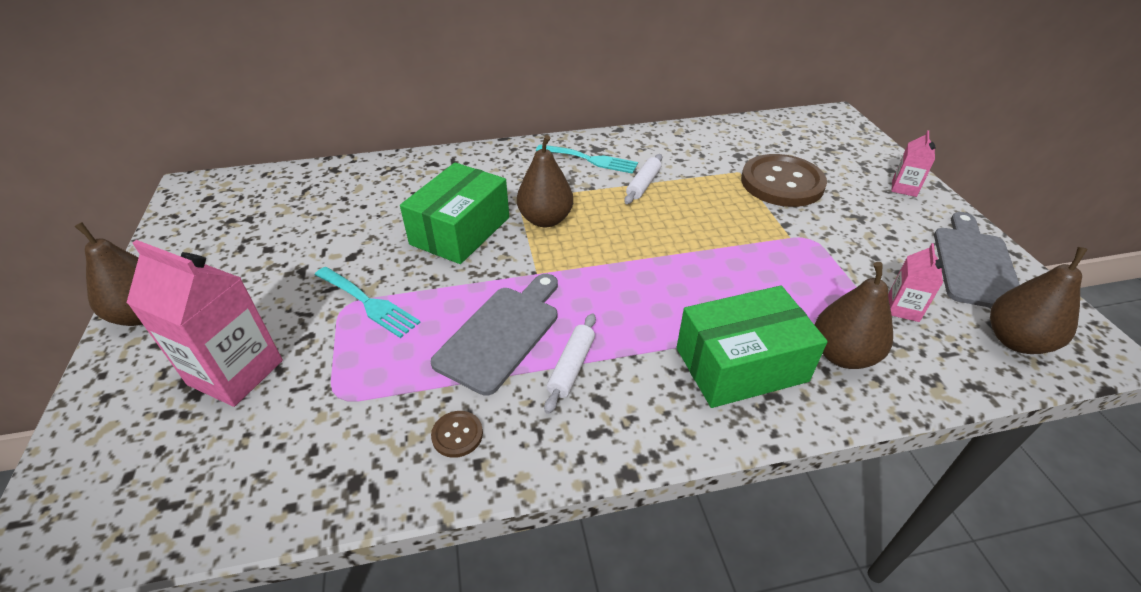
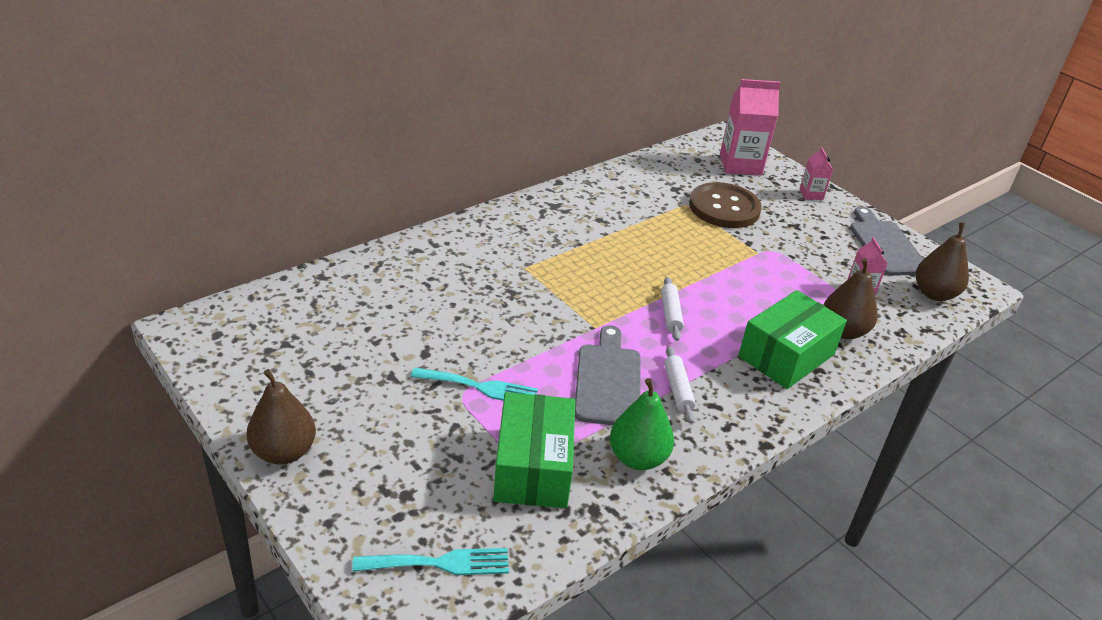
camera: 30 degrees left, 5 degrees down
pink carton [126,240,283,407] -> pink carton moved to [720,79,781,176]
green box [400,162,509,264] -> green box moved to [493,392,575,508]
brown button [431,411,483,458] -> green pear [610,378,674,470]
brown pear [517,135,573,227] -> none
turquoise fork [536,145,638,174] -> turquoise fork moved to [352,548,509,575]
white rolling pin [624,154,662,204] -> white rolling pin moved to [661,277,684,341]

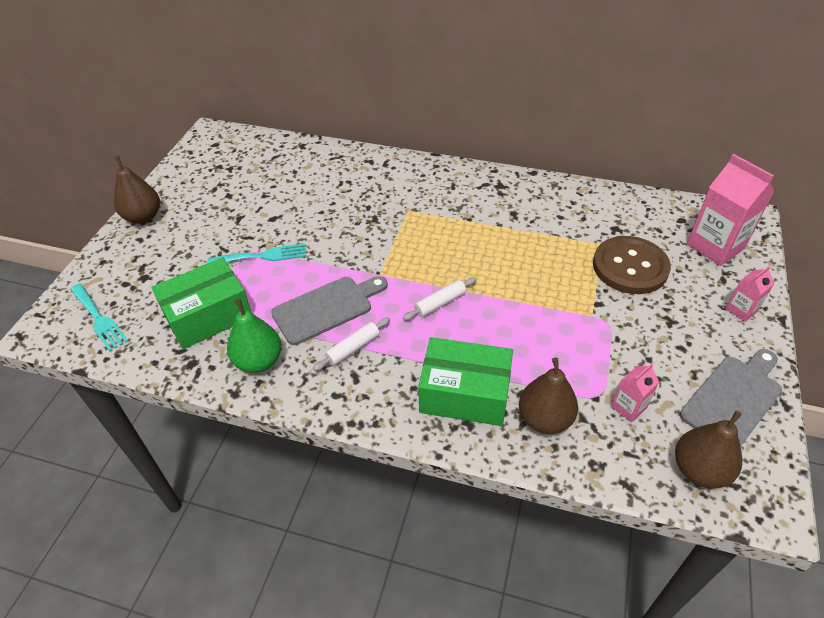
camera: 60 degrees right, 10 degrees up
turquoise fork [411,367,538,401] -> turquoise fork turned 75 degrees counterclockwise [208,243,306,263]

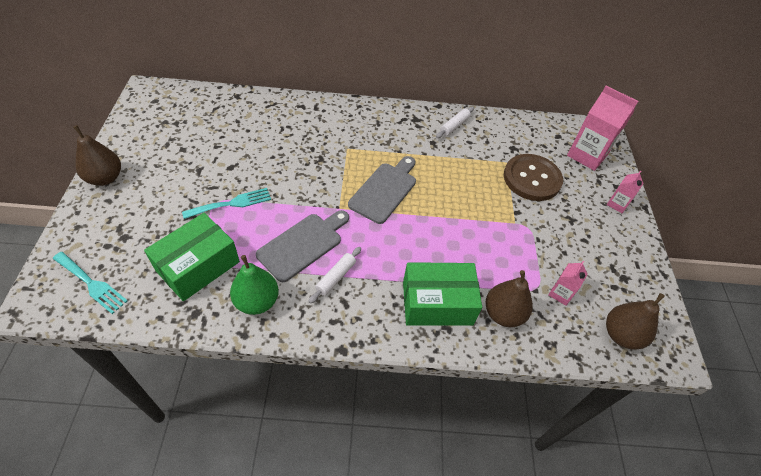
camera: 20 degrees left, 5 degrees up
white rolling pin [403,277,476,320] -> white rolling pin moved to [436,107,474,138]
grey cutting board [680,349,782,446] -> grey cutting board moved to [348,156,416,224]

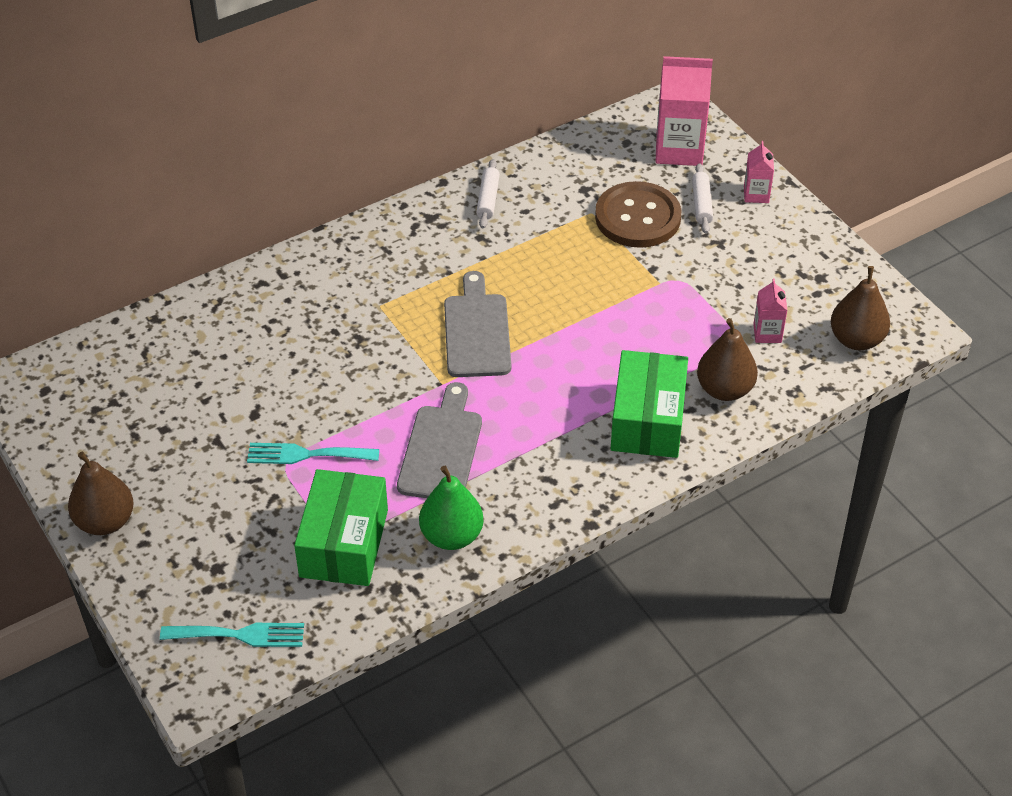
camera: 30 degrees left, 5 degrees down
turquoise fork [182,188,271,219] -> turquoise fork turned 120 degrees counterclockwise [247,443,379,464]
white rolling pin [308,247,361,304] -> white rolling pin moved to [692,163,713,234]
green box [403,262,482,326] -> green box turned 45 degrees counterclockwise [611,350,688,458]

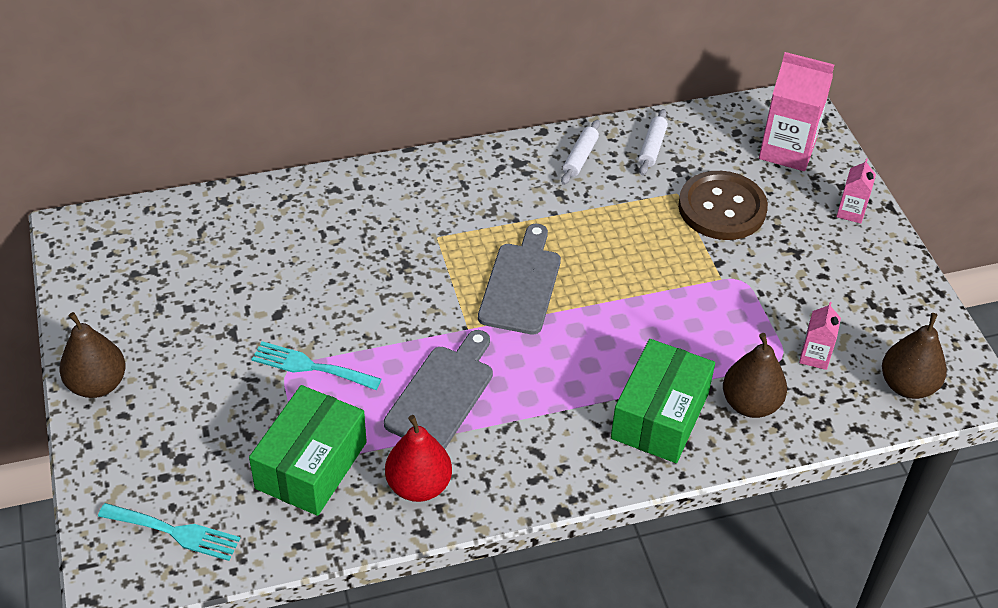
camera: 15 degrees right, 0 degrees up
green pear [419,466,483,550] -> red pear [385,415,452,502]
white rolling pin [692,163,713,234] -> white rolling pin moved to [638,109,668,175]

